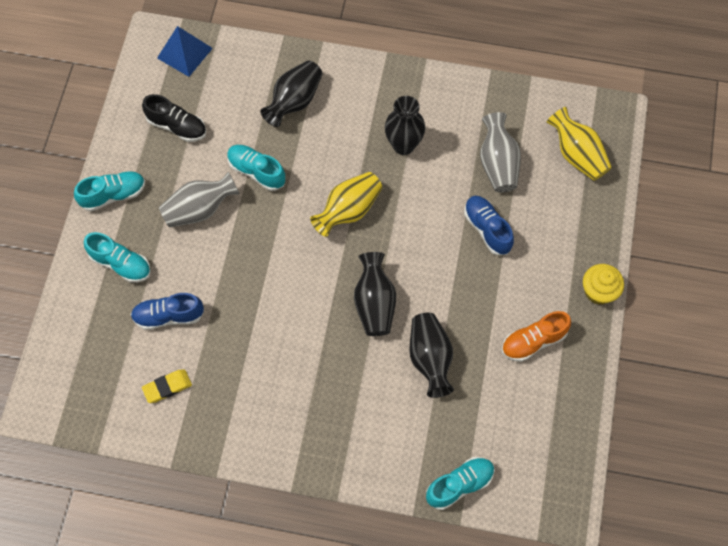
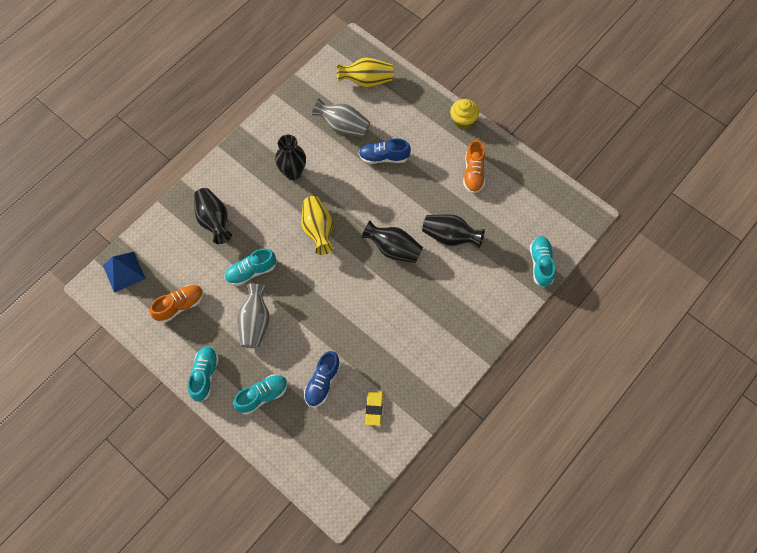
camera: 60 degrees left, 0 degrees up
black shoe [142,94,206,142] -> orange shoe [150,285,203,323]

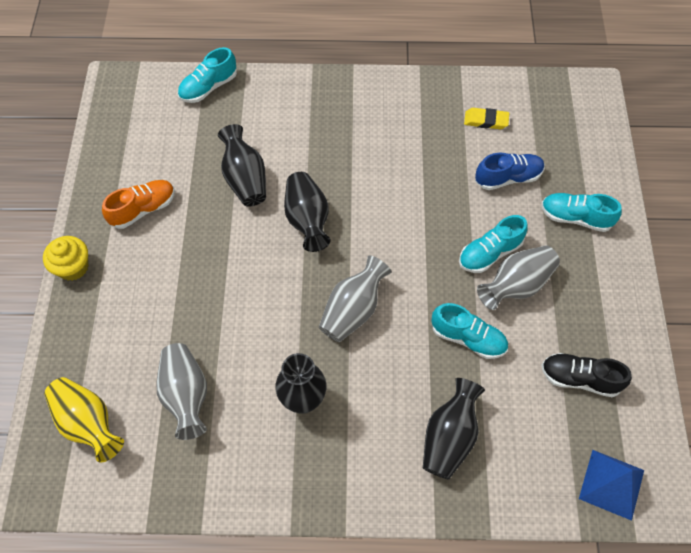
camera: 130 degrees left, 5 degrees down
orange shoe [150,285,203,323] -> black shoe [542,353,632,397]
turquoise shoe [188,346,219,402] -> turquoise shoe moved to [459,215,528,273]
yellow vase [301,196,334,255] -> grey vase [319,255,392,342]
blue shoe [359,138,411,164] -> none
yellow eraser [365,391,383,426] -> yellow eraser turned 45 degrees clockwise [464,108,509,129]

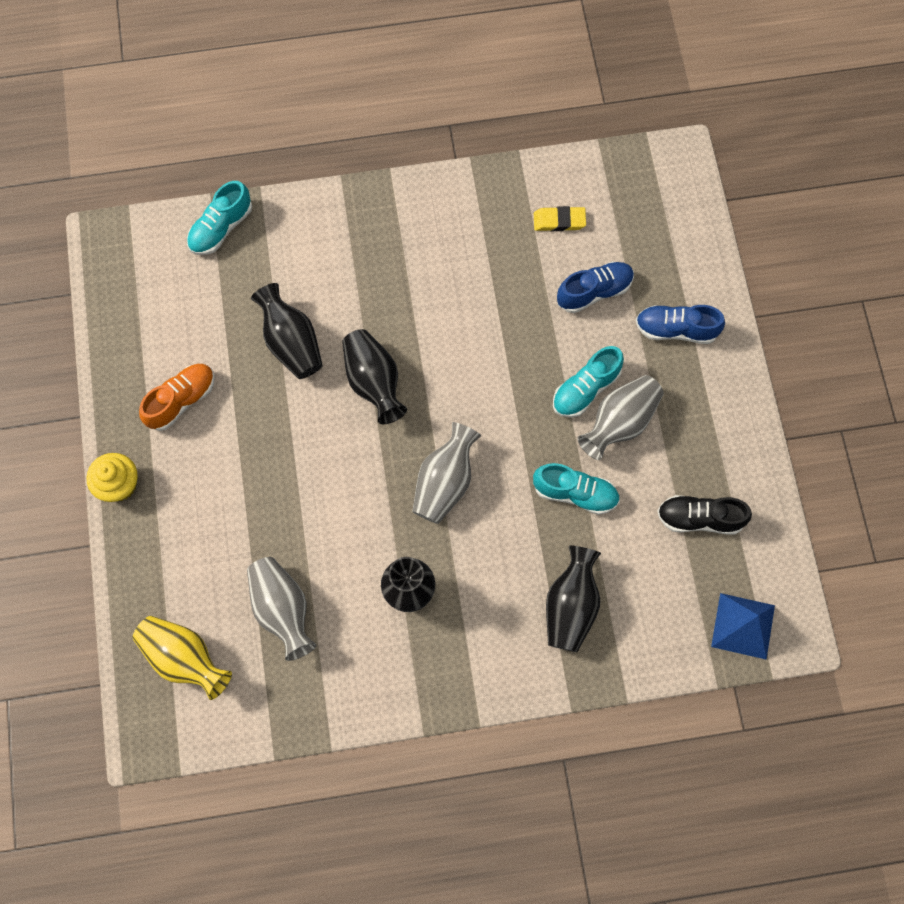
camera: 10 degrees left, 10 degrees up
turquoise shoe [541,193,622,232] -> blue shoe [636,305,725,344]

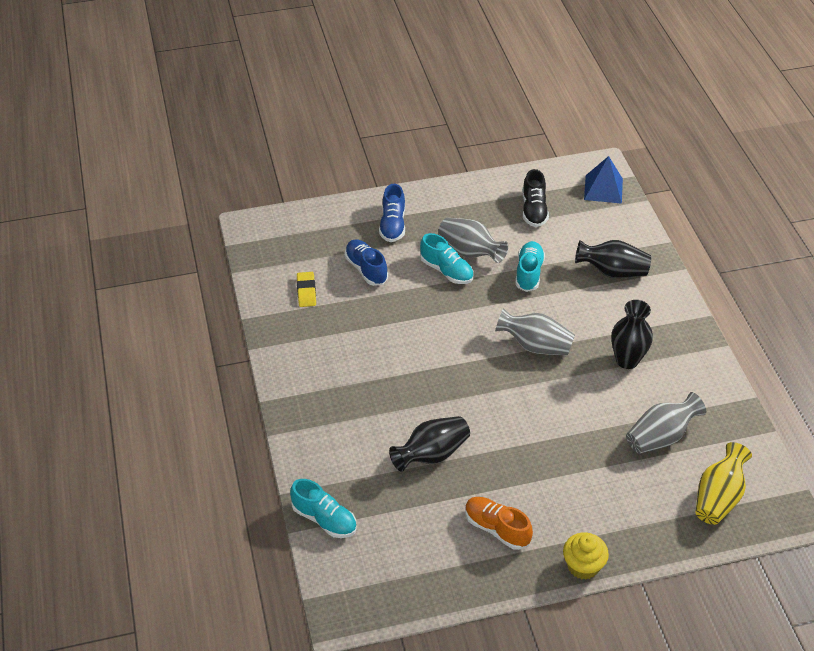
camera: 95 degrees left, 25 degrees down
black vase [342,329,407,424] -> none

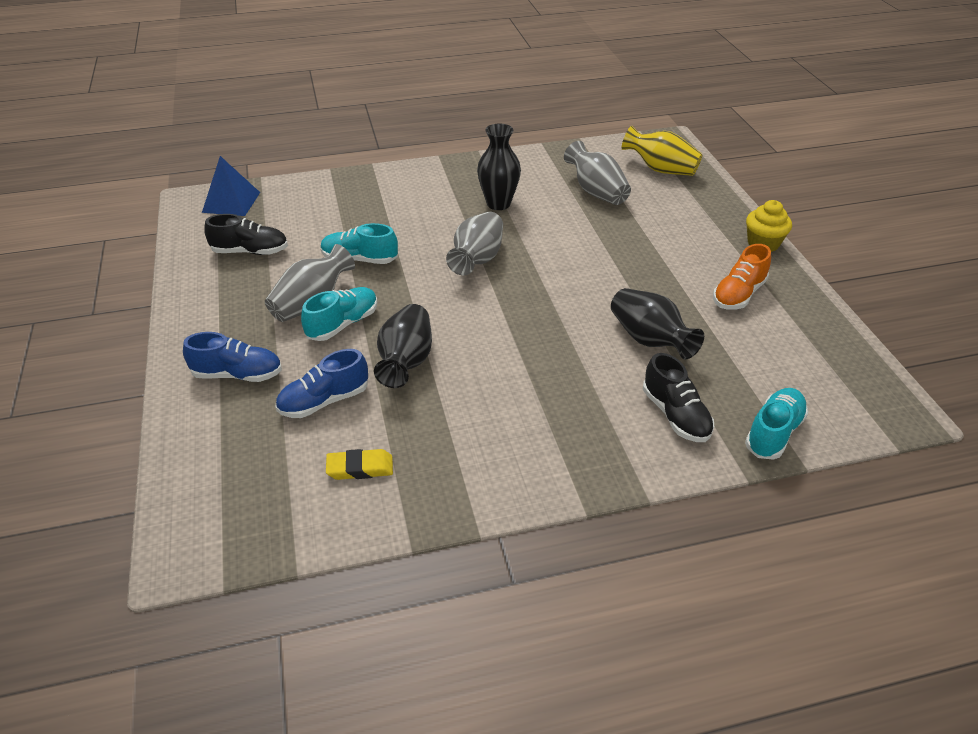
camera: 90 degrees left, 5 degrees down
black vase [575,240,651,278] -> black vase moved to [374,304,432,388]
none -> black shoe [643,353,714,442]

